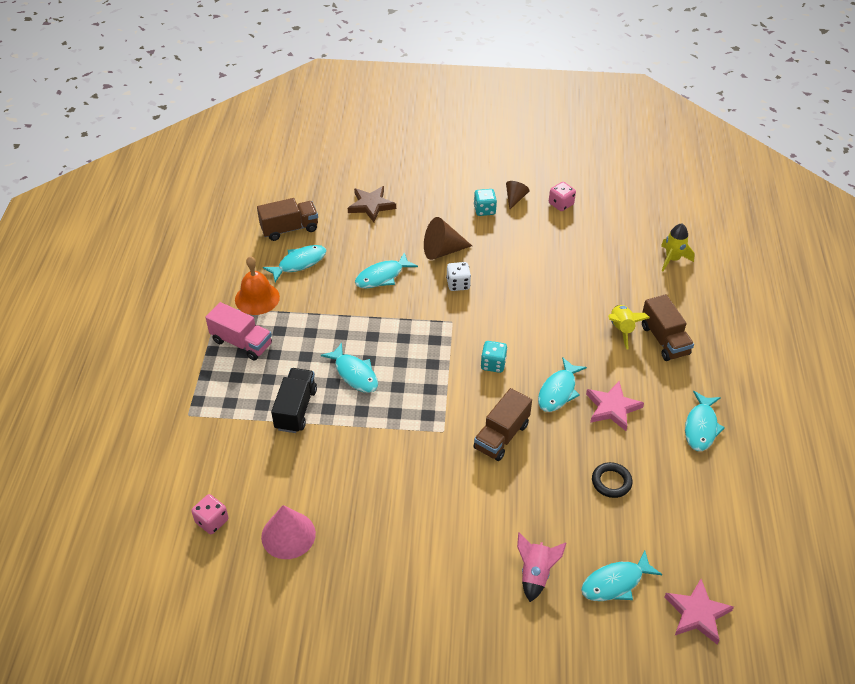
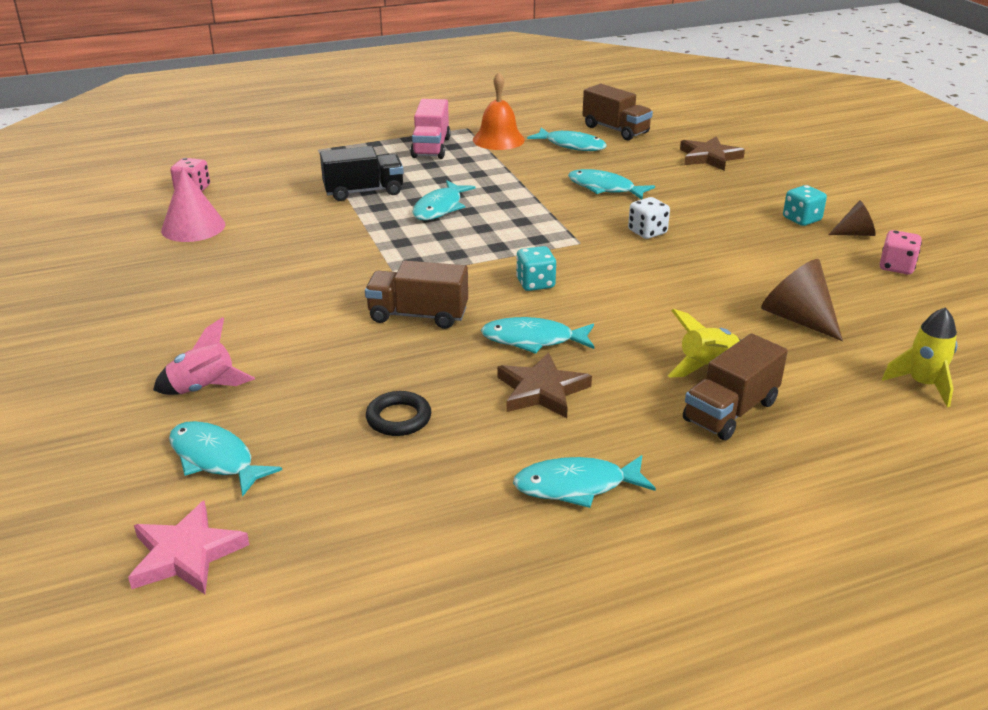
camera: 65 degrees right, 15 degrees down
brown cone [424,217,472,260] -> brown cone moved to [761,259,843,341]
pink star [586,381,644,431] -> brown star [498,352,592,418]

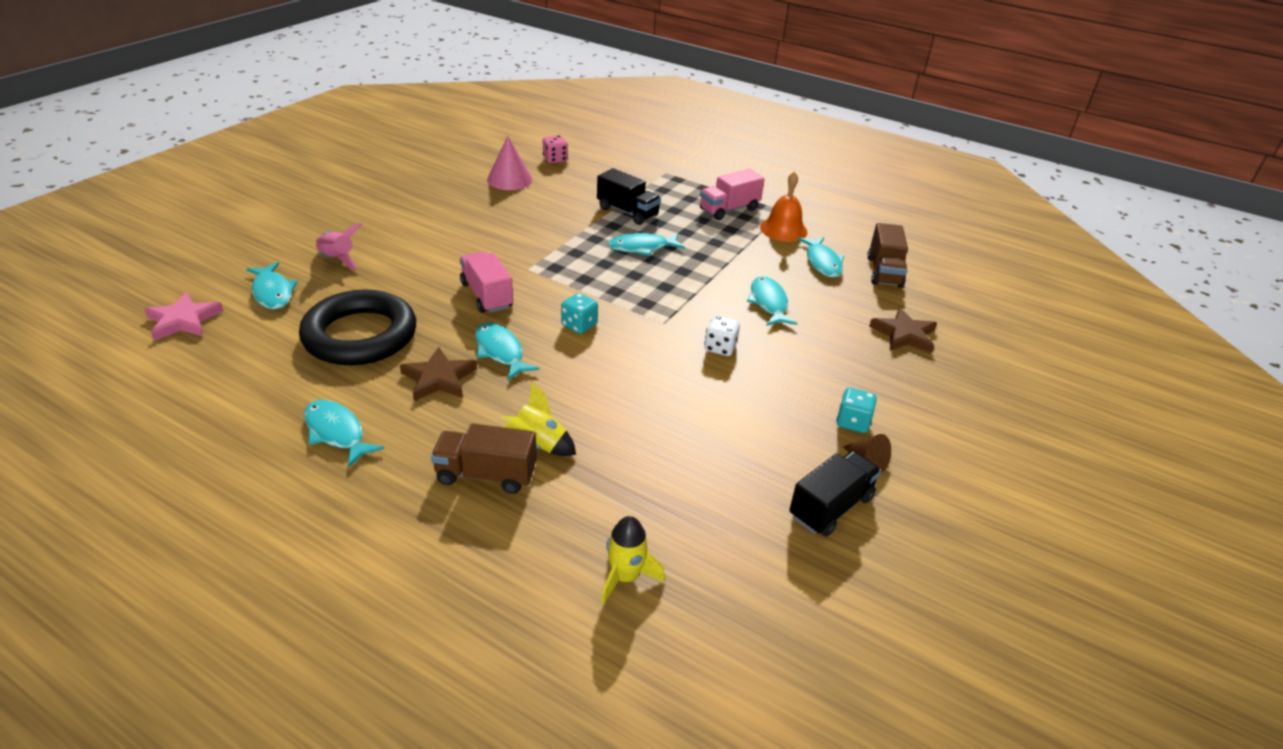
camera: 50 degrees right, 5 degrees up
turquoise fish [169,421,282,497] -> turquoise fish turned 150 degrees clockwise [246,262,298,310]
brown truck [365,260,468,329] -> pink truck [460,251,513,313]
black ring [366,391,431,436] -> black ring [299,290,416,365], size x2.38
brown cone [761,259,843,341] -> none
pink dice [880,230,922,275] -> black truck [789,451,881,537]

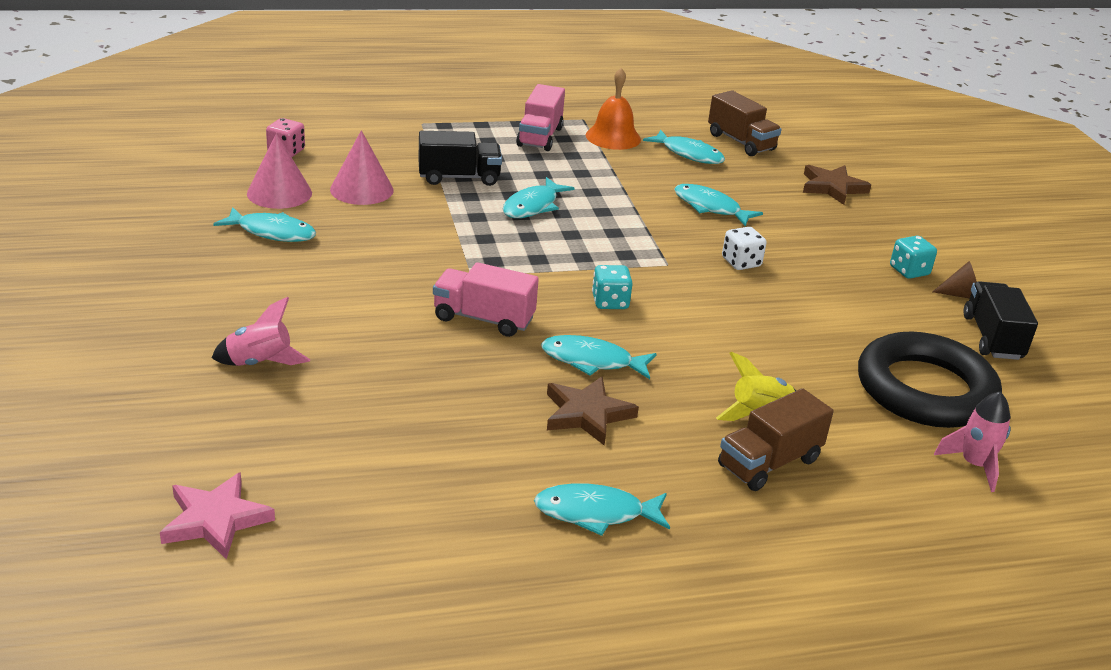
camera: 45 degrees left, 5 degrees down
turquoise fish [246,262,298,310] -> turquoise fish moved to [213,207,316,242]
black ring [299,290,416,365] -> black ring moved to [858,332,1002,428]
yellow rocket [601,516,665,605] -> pink rocket [934,391,1011,492]
none -> pink cone [330,130,394,205]

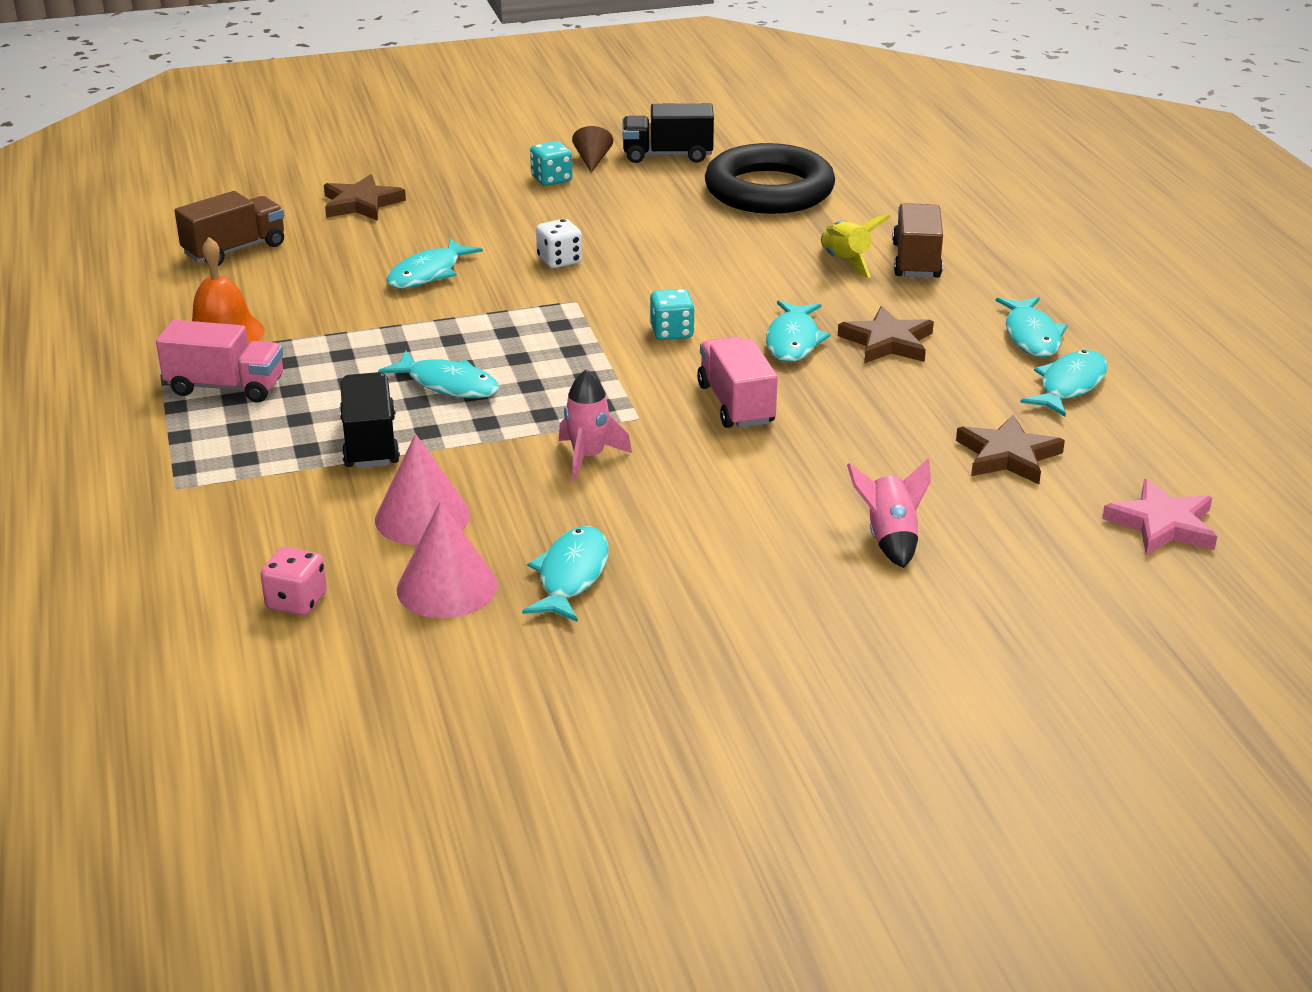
camera: 90 degrees left, 0 degrees up
pink truck [433,262,539,337] -> pink truck turned 150 degrees clockwise [697,336,778,428]
turquoise fish [643,130,725,164] -> turquoise fish moved to [1020,350,1108,417]
brown truck [718,388,834,491] -> brown truck turned 135 degrees counterclockwise [892,203,943,278]
pink rocket [934,391,1011,492] -> pink rocket moved to [559,369,632,481]
none -> brown star [956,415,1065,484]

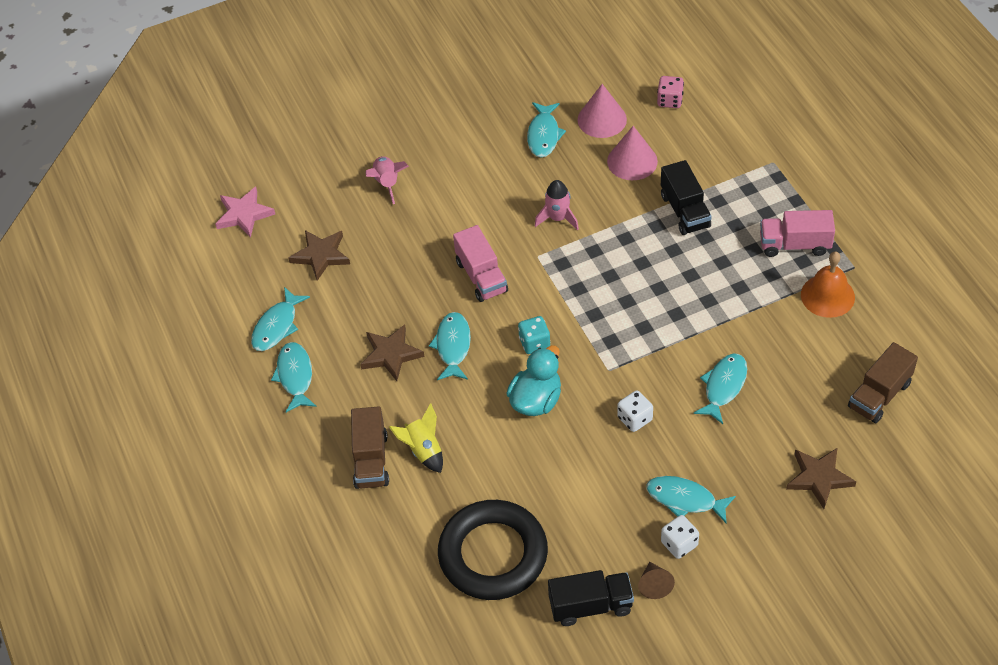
camera: 175 degrees right, 20 degrees up
turquoise fish [378,351,500,398] -> turquoise fish moved to [647,476,736,523]
turquoise dice [530,141,572,186] -> white dice [661,515,699,559]
none -> turquoise duck [506,345,561,416]

